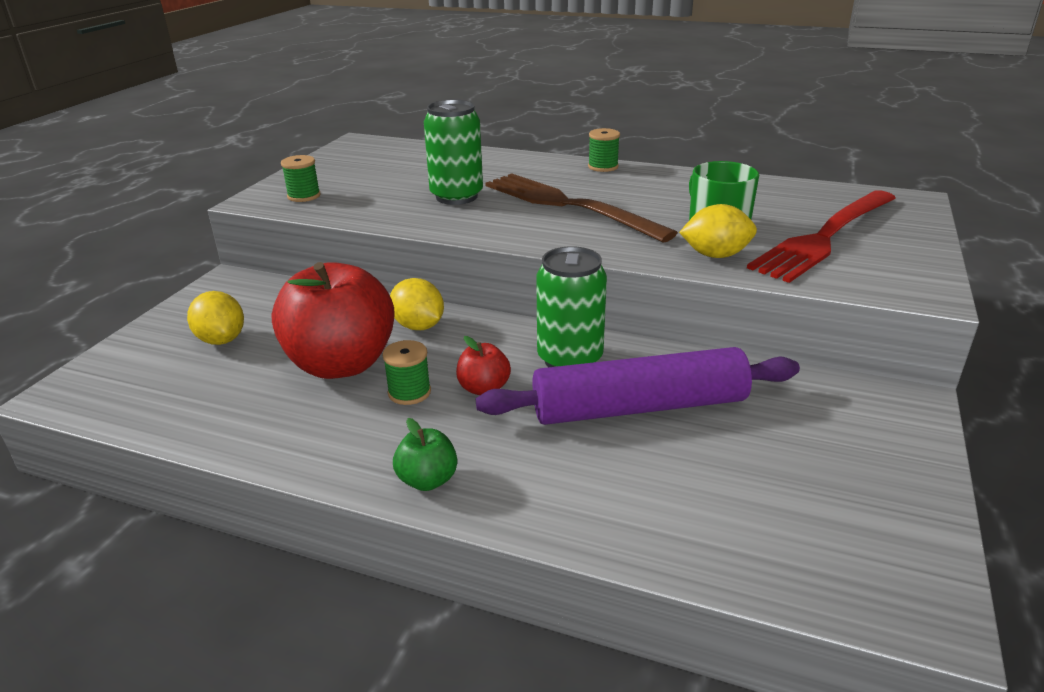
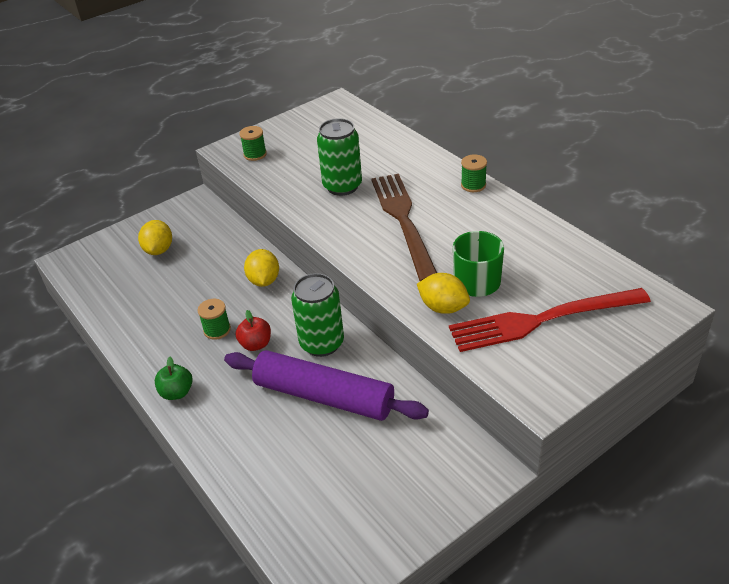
camera: 35 degrees right, 10 degrees up
red apple [271,262,395,379] -> none

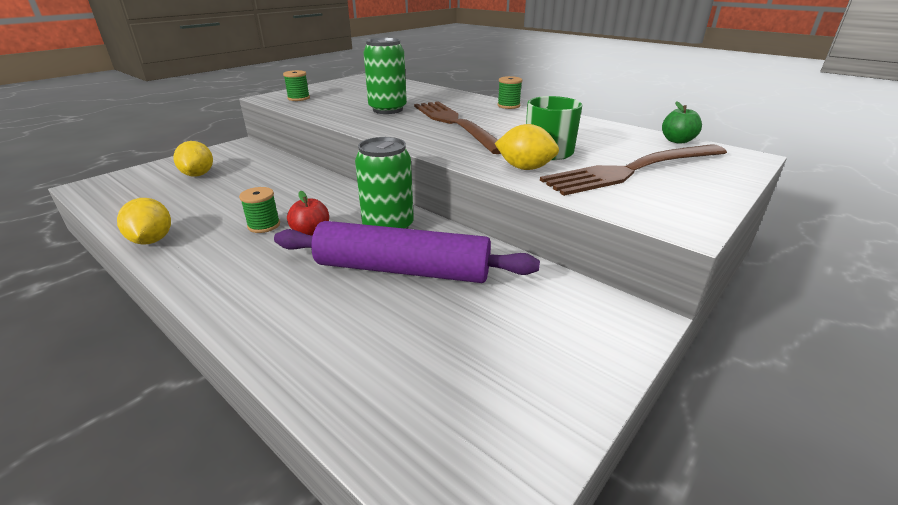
camera: 15 degrees left, 10 degrees down
green apple [155,357,193,400] -> green apple moved to [662,101,702,144]
yellow lemon [244,249,279,287] -> yellow lemon moved to [117,198,171,245]
red fork [449,288,651,352] -> brown fork [540,144,727,196]

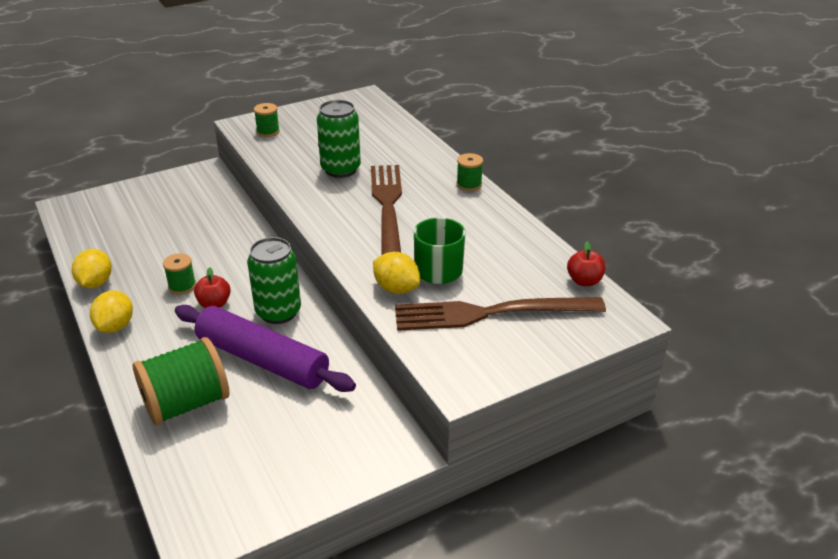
camera: 20 degrees right, 5 degrees up
yellow lemon [174,141,213,177] -> yellow lemon moved to [90,290,133,333]
green apple [662,101,702,144] -> red apple [567,241,606,286]
none -> green spool [133,337,229,425]

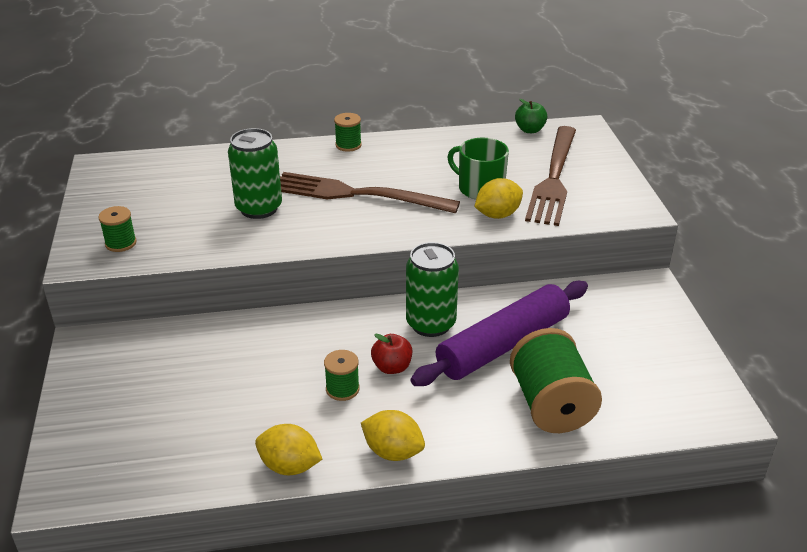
camera: 70 degrees left, 0 degrees up
red apple [567,241,606,286] -> green apple [515,99,547,133]

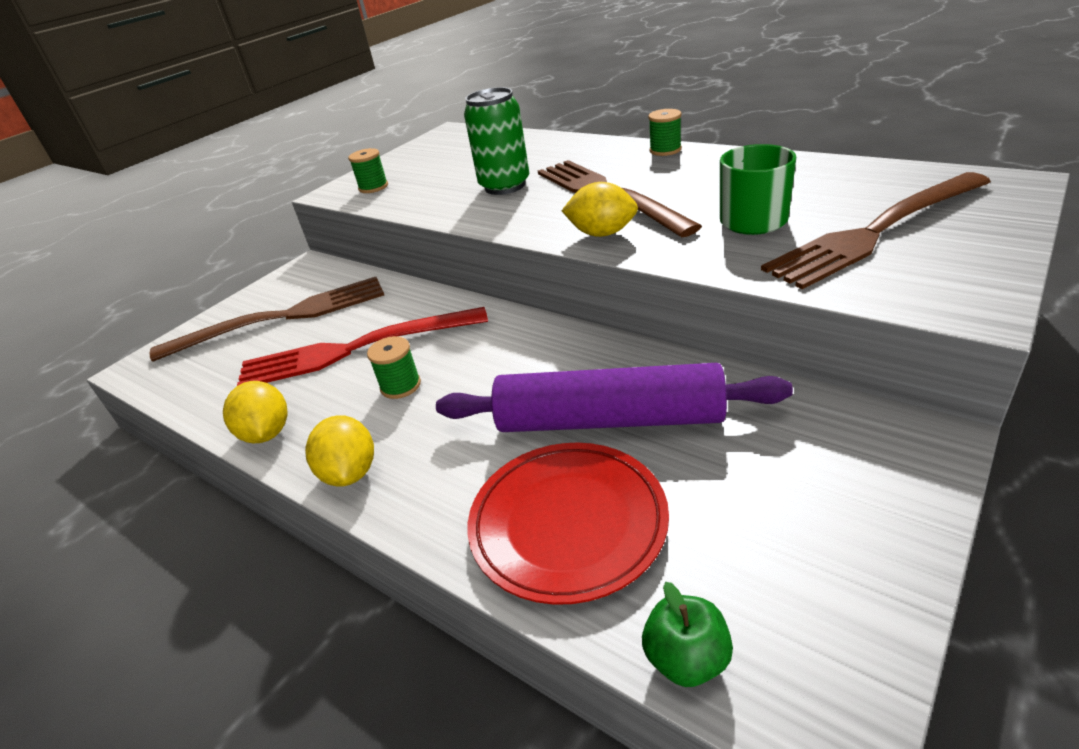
camera: 50 degrees right, 0 degrees up
red apple [371,334,412,374] -> none
green can [406,242,459,337] -> none
yellow lemon [474,178,523,219] -> yellow lemon moved to [562,182,638,237]
green spool [510,328,602,433] -> red plate [467,443,669,605]
green apple [515,99,547,133] -> green apple moved to [642,582,733,687]
none -> brown fork [150,277,384,362]
none -> red fork [237,307,488,386]

